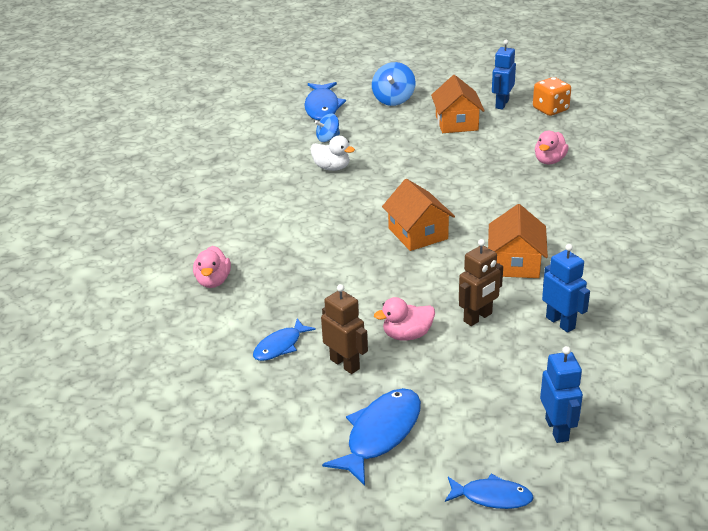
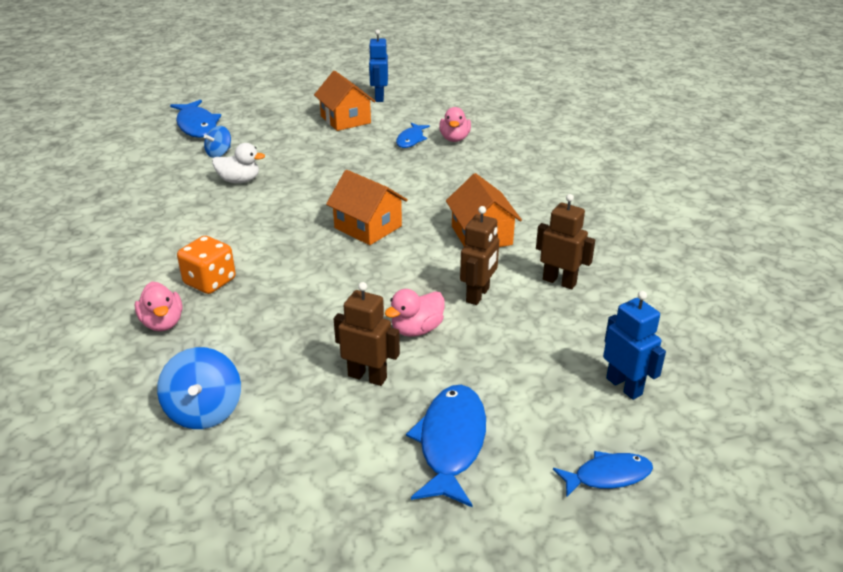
camera: 25 degrees left, 0 degrees up
blue fish [253,318,316,361] -> blue fish moved to [396,123,430,148]
blue spinning top [372,62,415,106] -> blue spinning top moved to [157,347,241,429]
orange dice [533,77,571,116] -> orange dice moved to [177,236,236,294]
blue robot [542,244,590,333] -> brown robot [536,194,595,289]

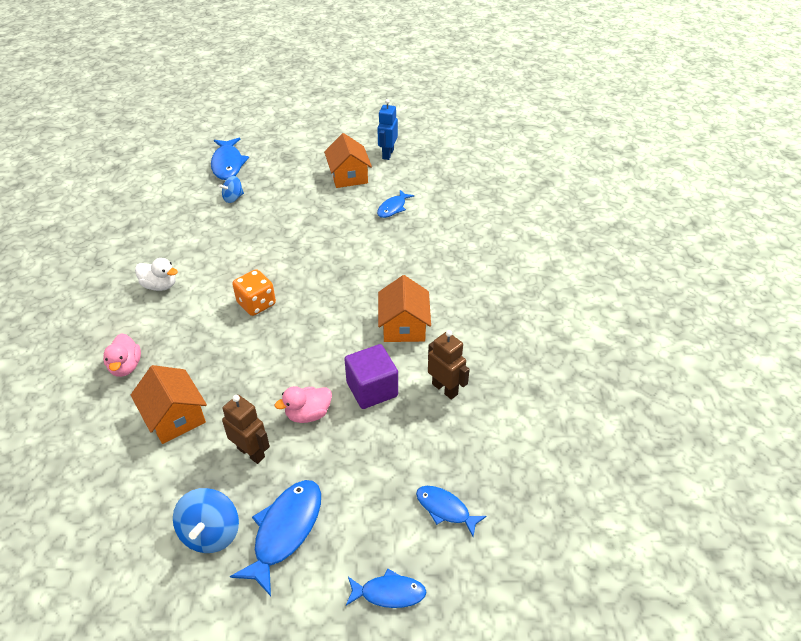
camera: 15 degrees right, 10 degrees up
blue spinning top [157,347,241,429] -> blue spinning top moved to [173,488,239,553]
orange dice [177,236,236,294] -> orange dice moved to [232,269,276,316]
white duck [212,143,265,183] -> white duck moved to [135,258,178,291]
orange house [326,170,408,245] -> orange house moved to [131,365,207,444]
pink duck [439,107,471,142] -> none
brown robot [460,206,499,305] -> purple cube [344,344,398,409]
blue robot [603,291,666,400] -> blue fish [416,486,487,536]

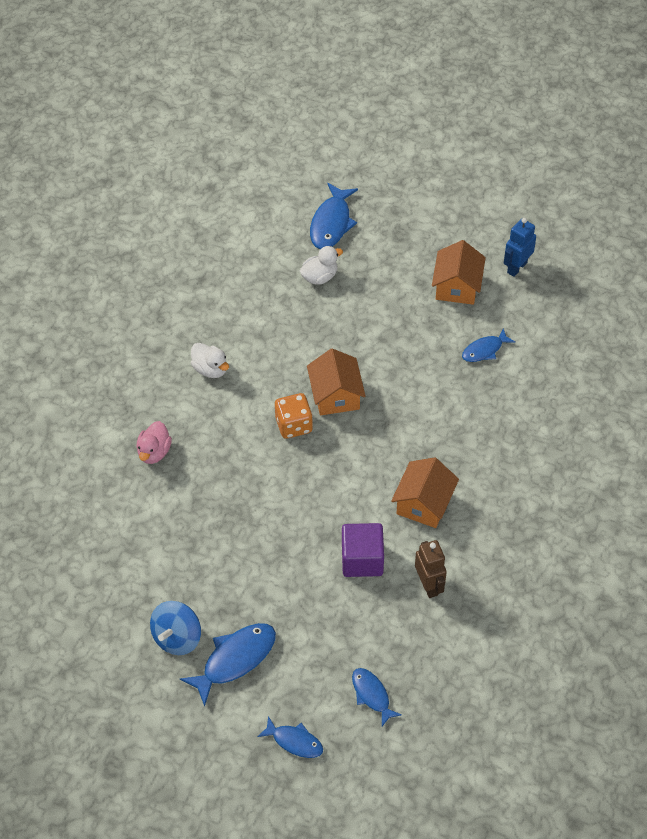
camera: 25 degrees right, 10 degrees up
orange house [131,365,207,444] -> orange house moved to [307,349,366,415]
blue spinning top [219,176,244,203] -> white duck [300,246,343,285]
brown robot [222,395,270,464] -> none
pink duck [275,386,332,423] -> none

